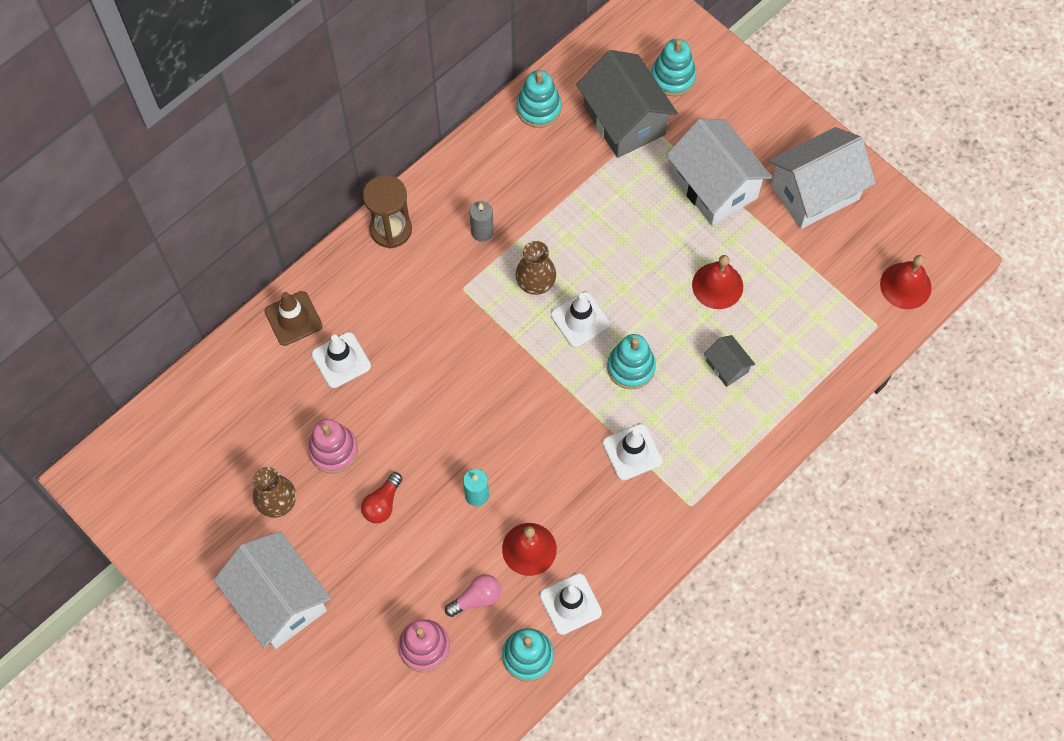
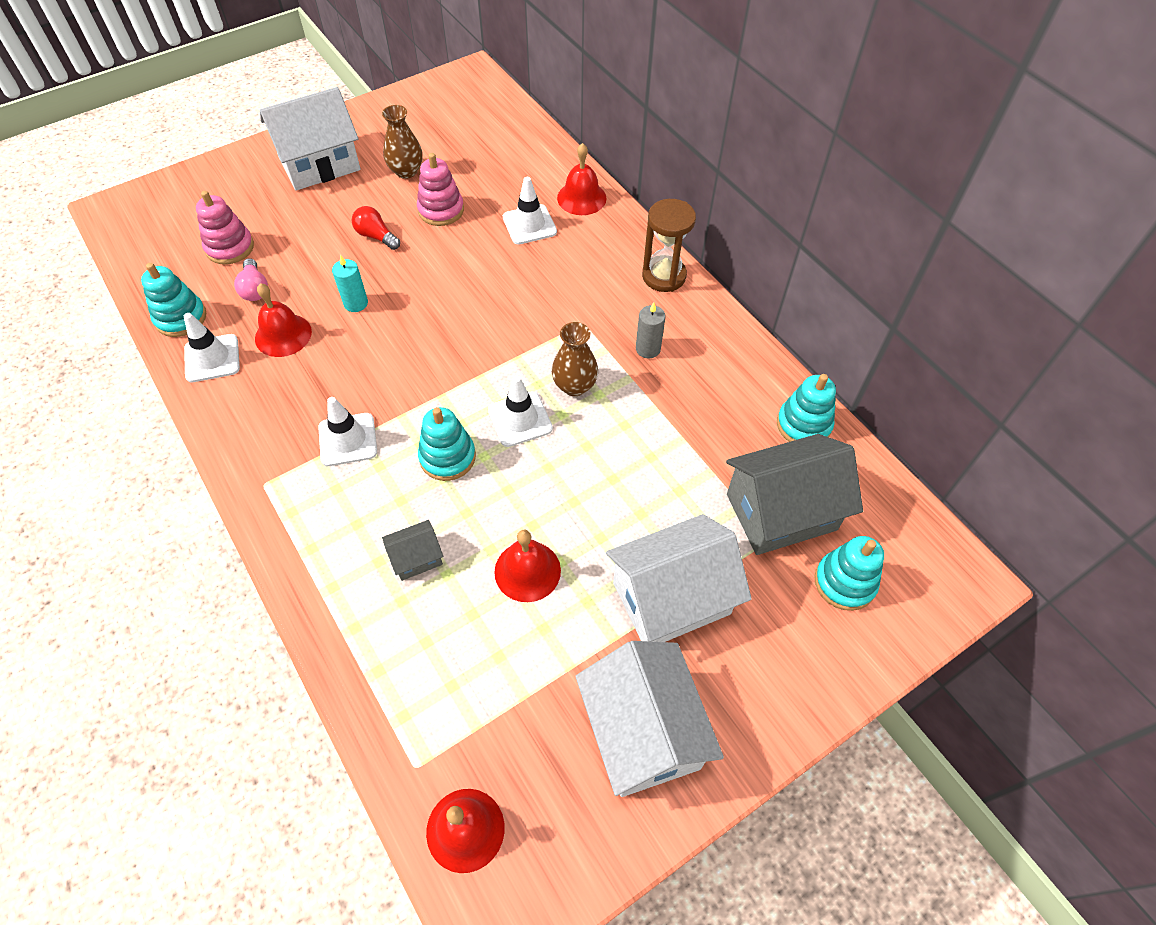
camera: 100 degrees right, 10 degrees down
brown traffic cone [264,291,322,346] -> red bell [557,143,607,215]

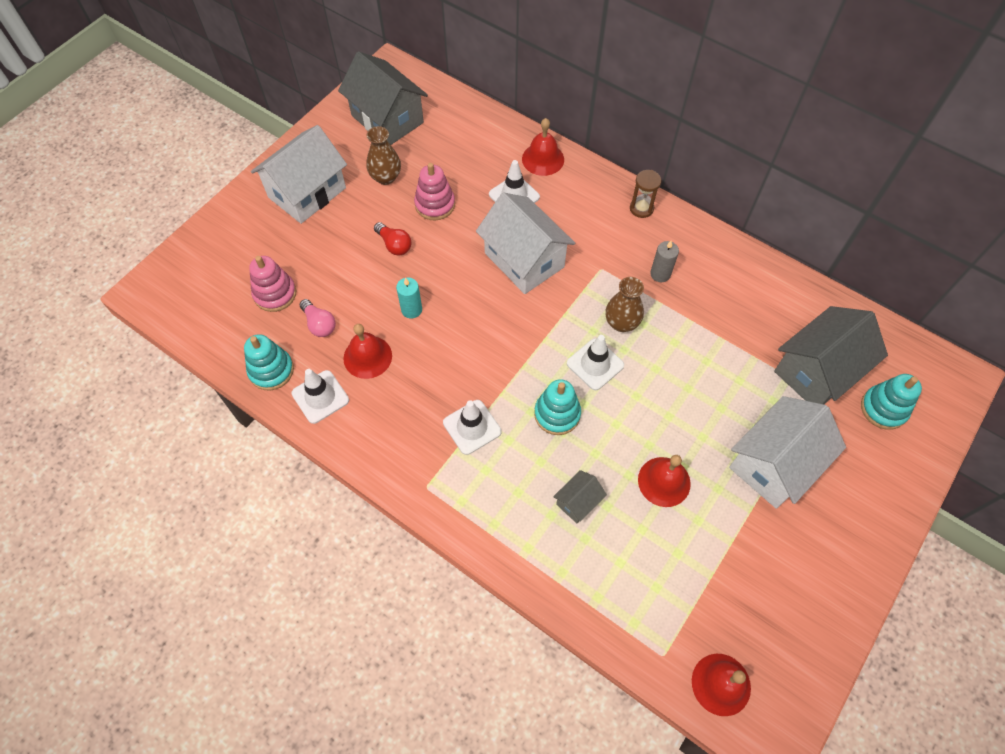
camera: 20 degrees left, 5 degrees up
red light bulb [352,206,400,250] -> red light bulb turned 150 degrees counterclockwise [374,222,411,256]
white house [575,641,724,797] -> white house moved to [476,192,575,294]
brown hourglass [642,199,696,292] -> brown hourglass [630,170,662,218], size x0.66
turquoise stacking toy [777,374,836,442] -> none
none -> grey house [338,51,428,145]

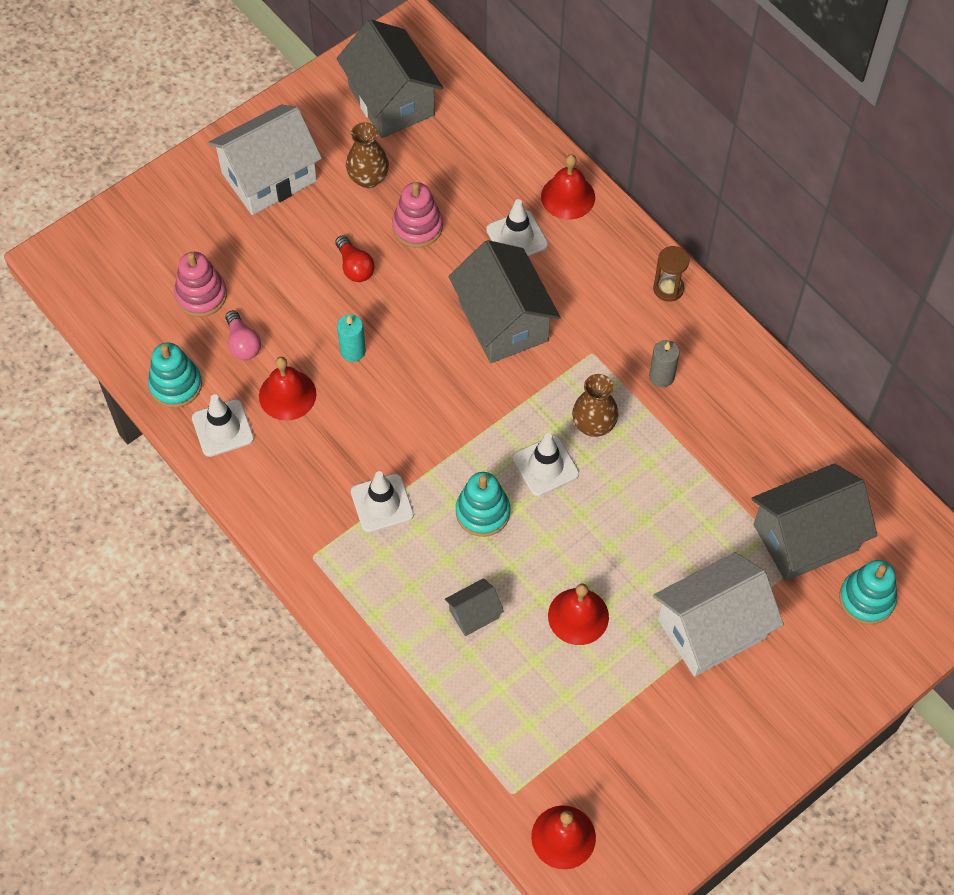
camera: 15 degrees right, 0 degrees up
white house [476,192,575,294] -> grey house [449,240,560,363]

